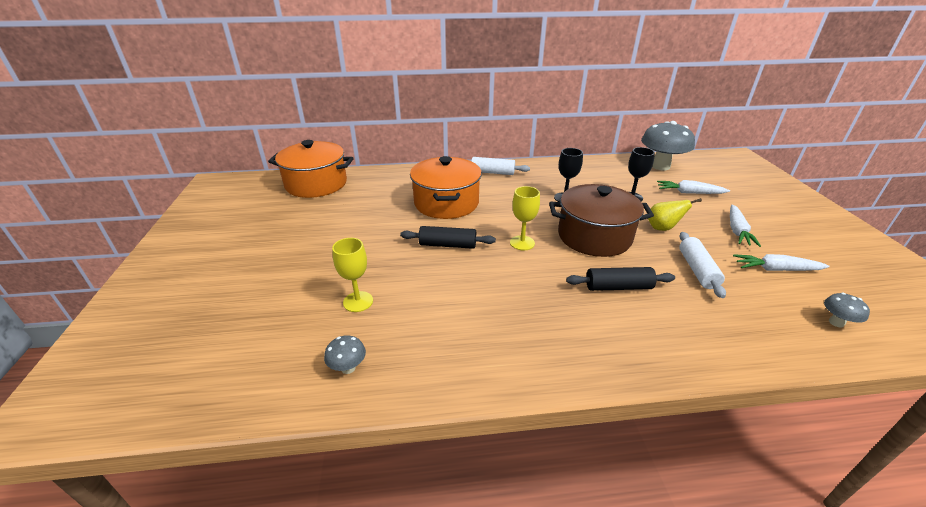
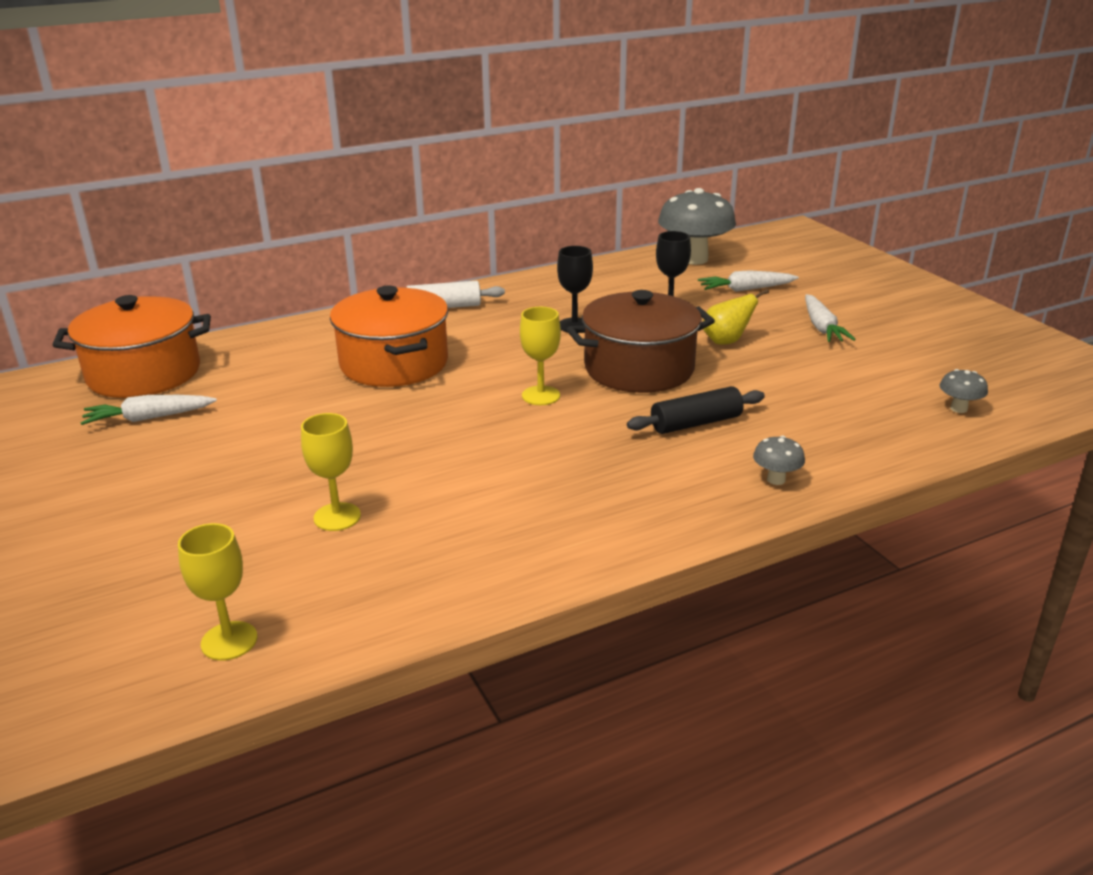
camera: 20 degrees left, 5 degrees down
grey mushroom [324,335,366,374] -> grey mushroom moved to [753,436,805,485]
black rolling pin [400,226,496,249] -> none
white rolling pin [679,232,726,298] -> none
white carrot [733,254,830,271] -> white carrot moved to [81,395,217,425]
none -> yellow goblet [178,523,257,661]

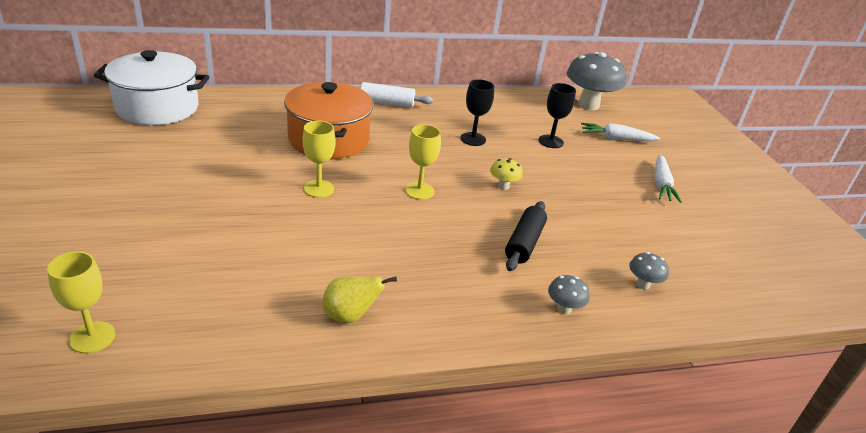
camera: 10 degrees right, 5 degrees up
orange pot [53,295,211,398] -> white pot [94,50,209,125]
white carrot [81,395,217,425] -> none
yellow goblet [301,413,361,531] -> yellow goblet moved to [302,121,336,198]
brown pot [567,290,715,393] -> yellow mushroom [490,158,523,190]
black rolling pin [627,386,765,434] -> black rolling pin turned 60 degrees counterclockwise [505,201,547,271]
yellow pear [703,289,769,345] -> yellow pear moved to [323,277,397,323]
grey mushroom [940,369,988,413] -> grey mushroom moved to [629,252,669,290]

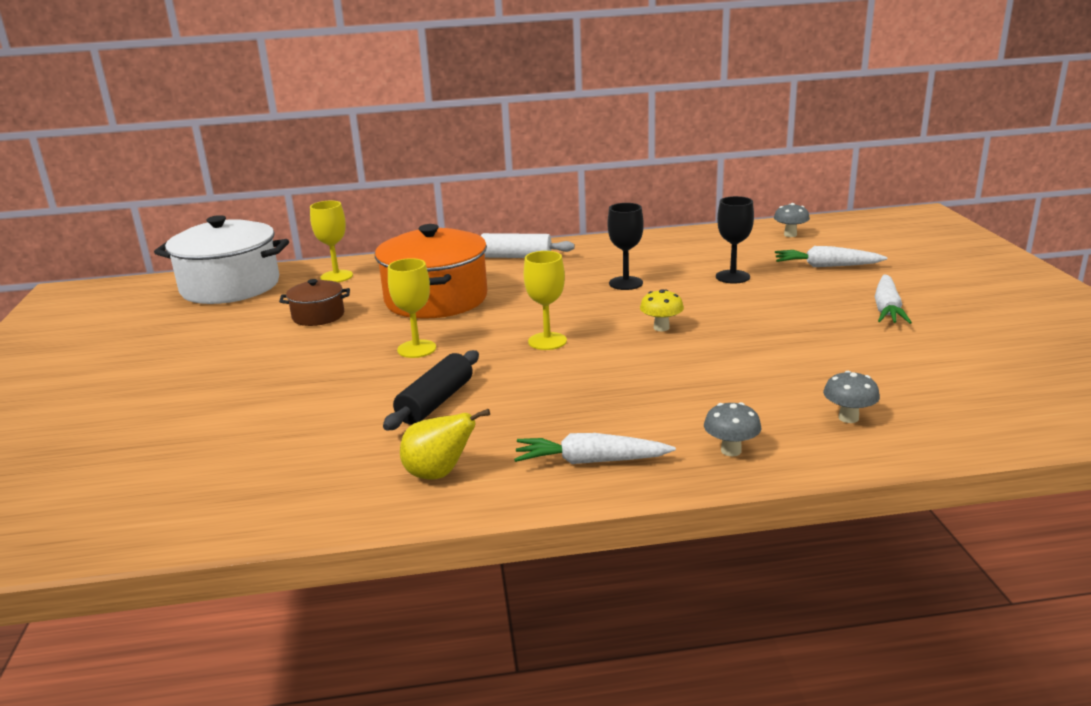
camera: 10 degrees right, 10 degrees down
yellow goblet [47,251,115,353] -> yellow goblet moved to [310,201,353,282]
black rolling pin [505,201,547,271] -> black rolling pin moved to [383,350,479,431]
grey mushroom [567,52,626,110] -> grey mushroom [774,203,810,237], size x0.44
none -> brown pot [279,279,350,326]
none -> white carrot [514,433,676,464]

